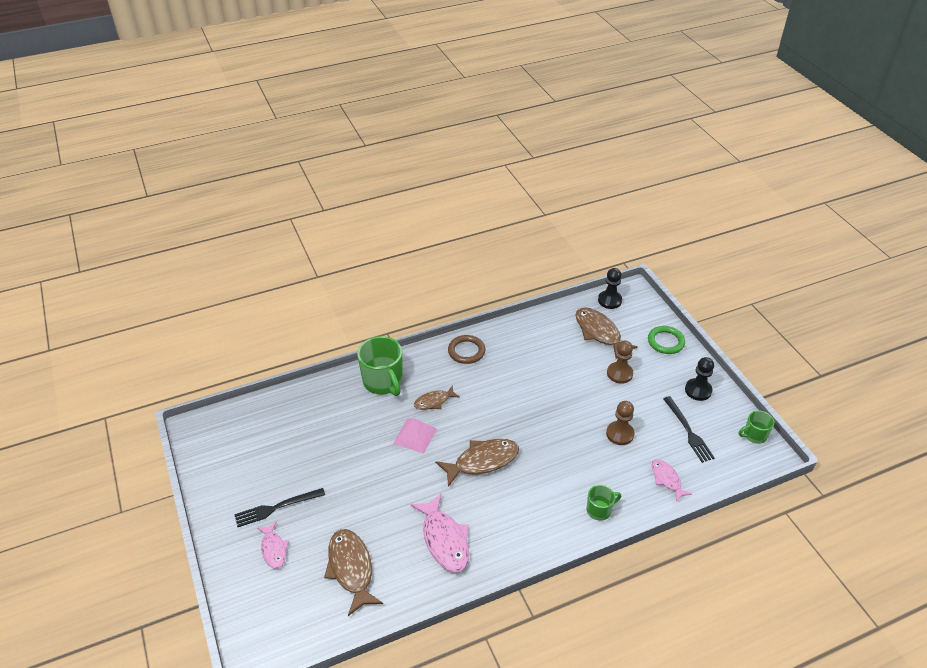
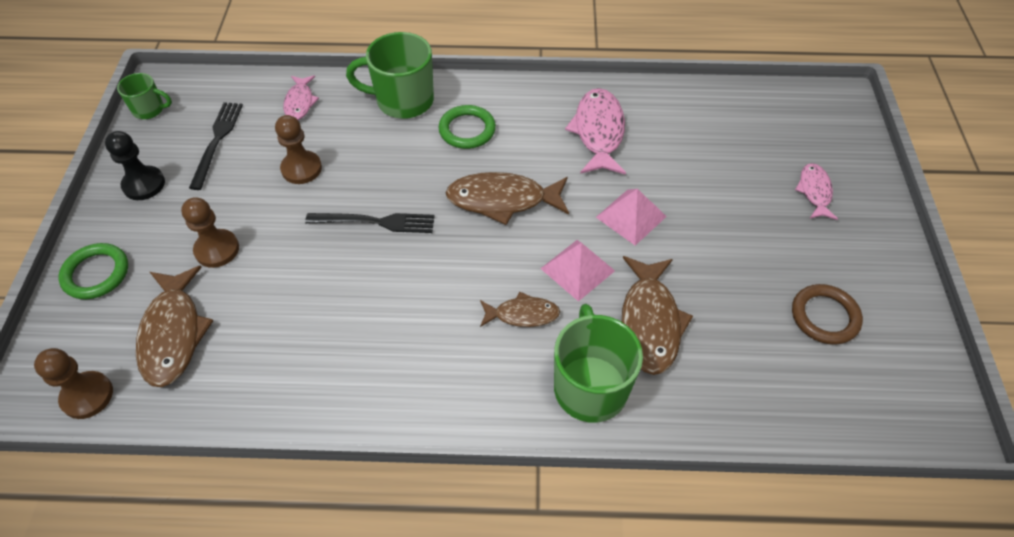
camera: 155 degrees left, 10 degrees up
black fork [234,488,325,527] -> black fork moved to [305,213,435,233]
brown fish [324,529,383,616] -> brown fish moved to [621,256,693,375]
brown ring [448,335,485,364] -> brown ring moved to [792,284,863,345]
green mug [587,485,621,521] -> green mug [346,32,434,119], size x1.85
black pawn [598,268,622,309] -> brown pawn [34,348,113,419]
none -> green ring [439,105,496,149]
none -> pink pyramid [596,189,667,246]

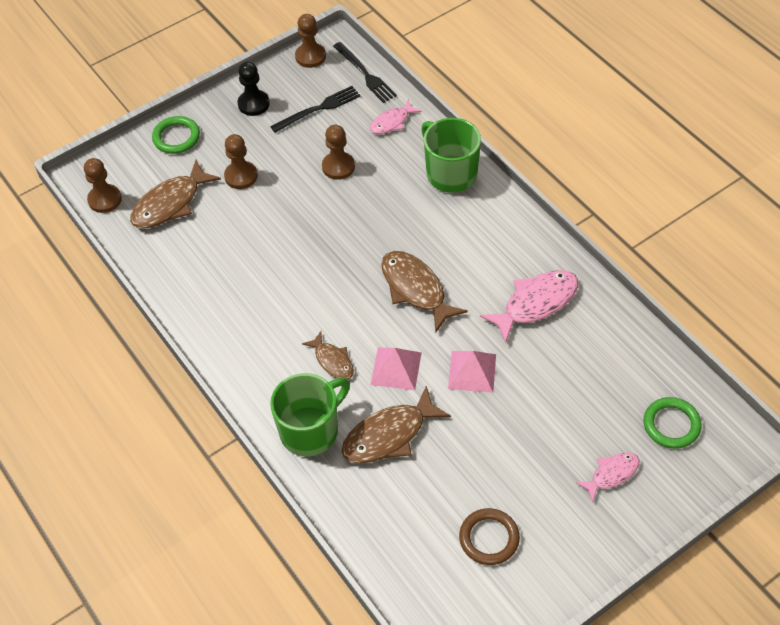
camera: 55 degrees right, 0 degrees up
green mug [117,73,172,119] -> brown pawn [295,14,326,68]
black fork [305,213,435,233] -> black fork moved to [333,42,397,103]
green ring [439,105,496,149] -> green ring moved to [644,397,702,449]

